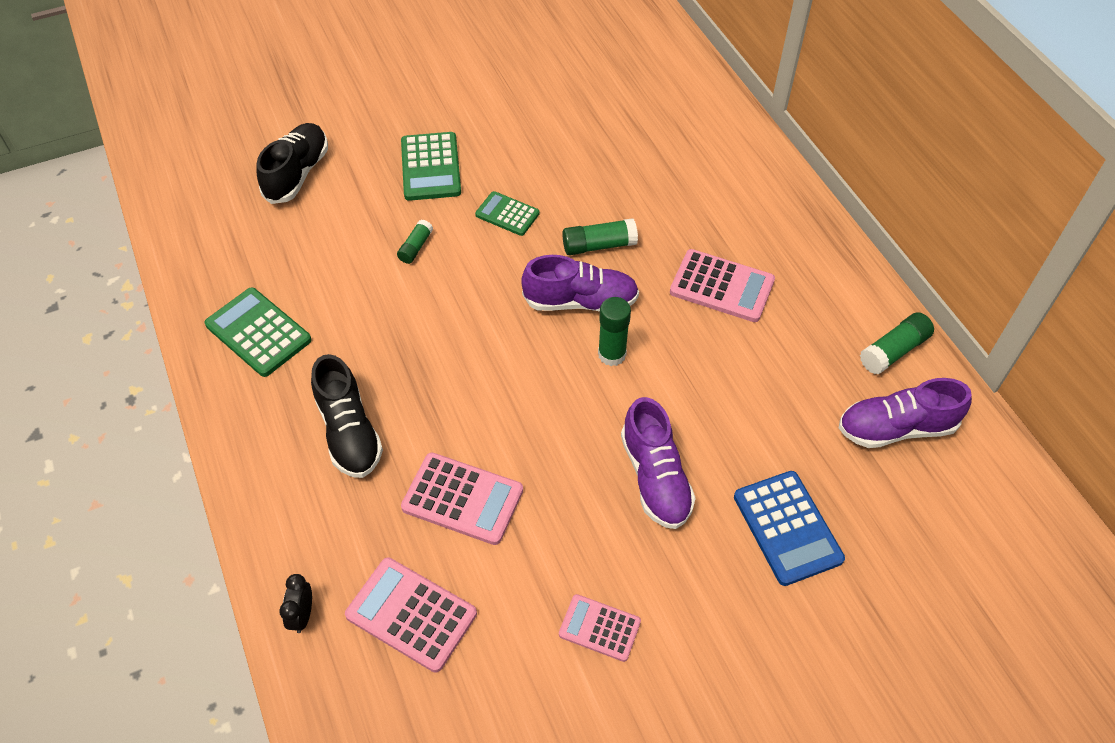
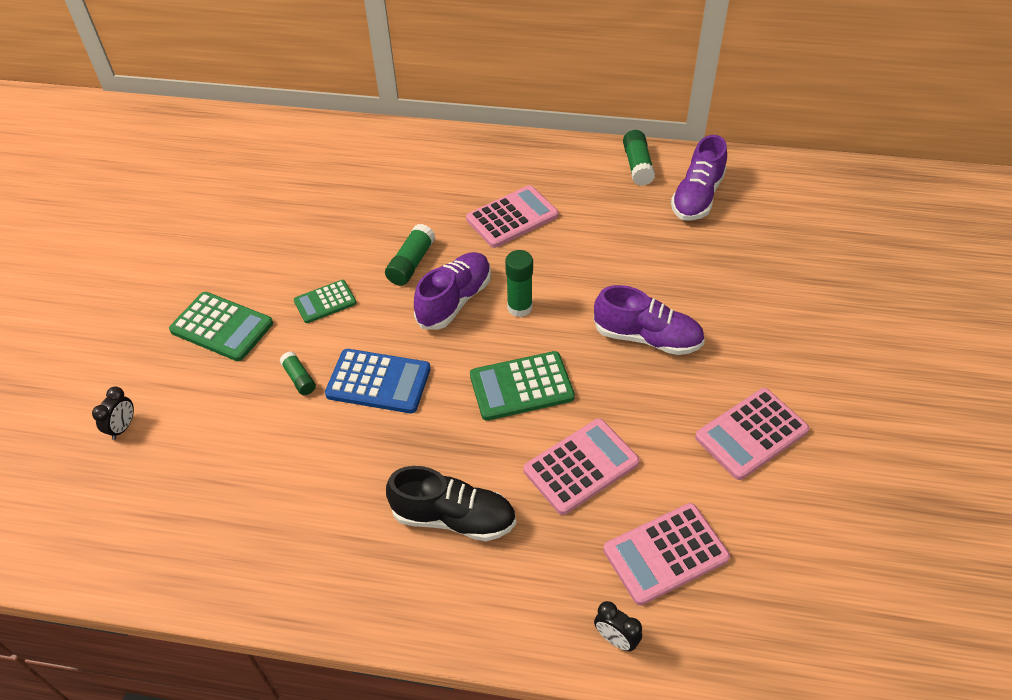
camera: 55 degrees left, 5 degrees down
green calculator [205,287,312,377] -> green calculator moved to [470,351,575,421]
black shoe [256,123,328,204] -> black clock [92,387,134,440]
pink calculator [559,594,641,662] -> pink calculator [695,388,809,480], size x1.58
blue calculator [734,471,845,586] -> blue calculator moved to [325,349,431,413]

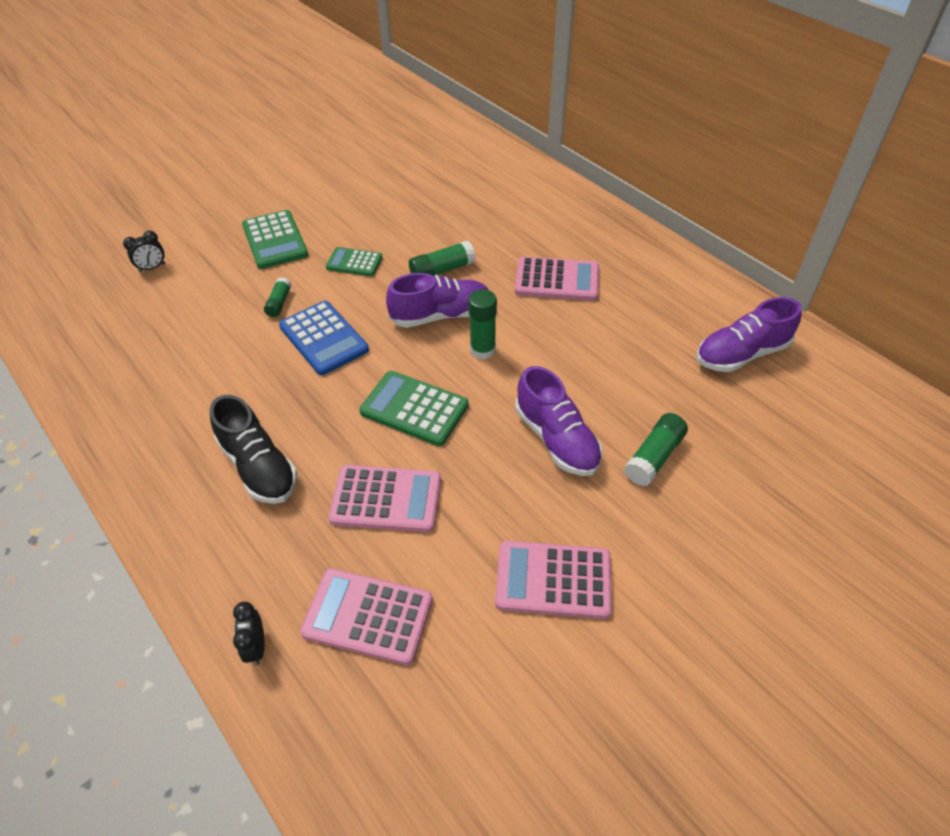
camera: 40 degrees right, 0 degrees up
green glue stick [623,130,655,186] -> green glue stick moved to [624,413,688,486]

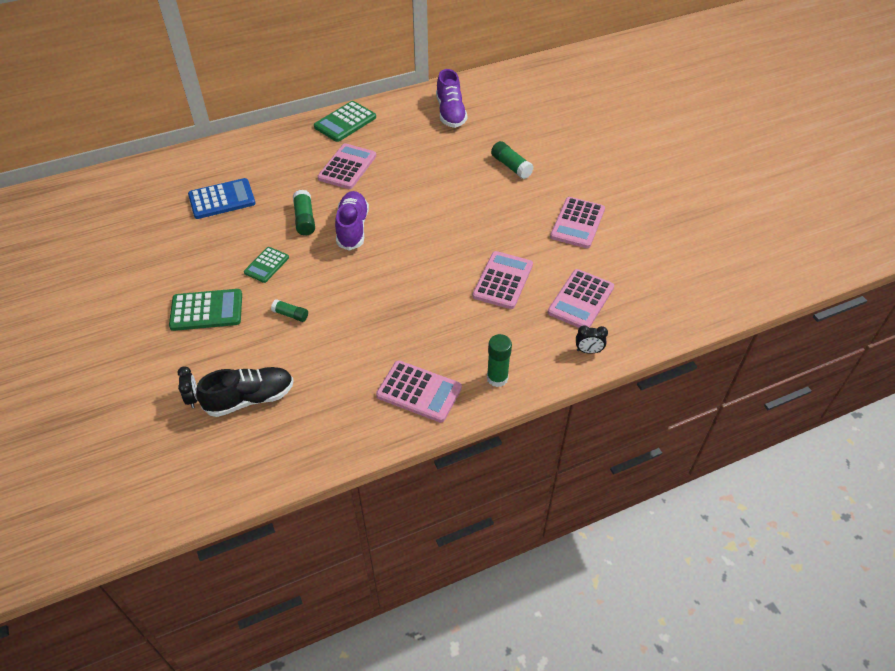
camera: 75 degrees left, 0 degrees up
black shoe [210,395,297,504] -> black shoe moved to [196,367,294,417]
blue calculator [279,301,369,375] -> blue calculator moved to [188,178,256,219]
green calculator [359,371,469,446] -> green calculator moved to [314,101,376,142]
green glue stick [468,289,497,359] -> green glue stick moved to [487,334,512,387]
purple shoe [515,366,603,476] -> none
none -> pink calculator [376,360,462,423]

